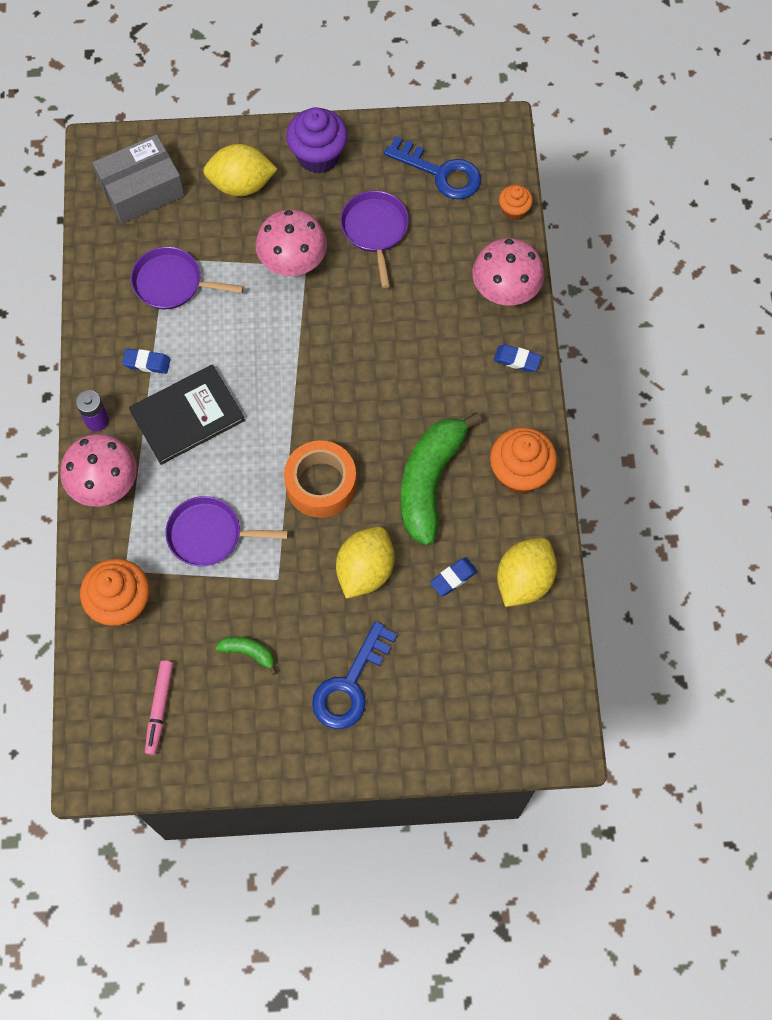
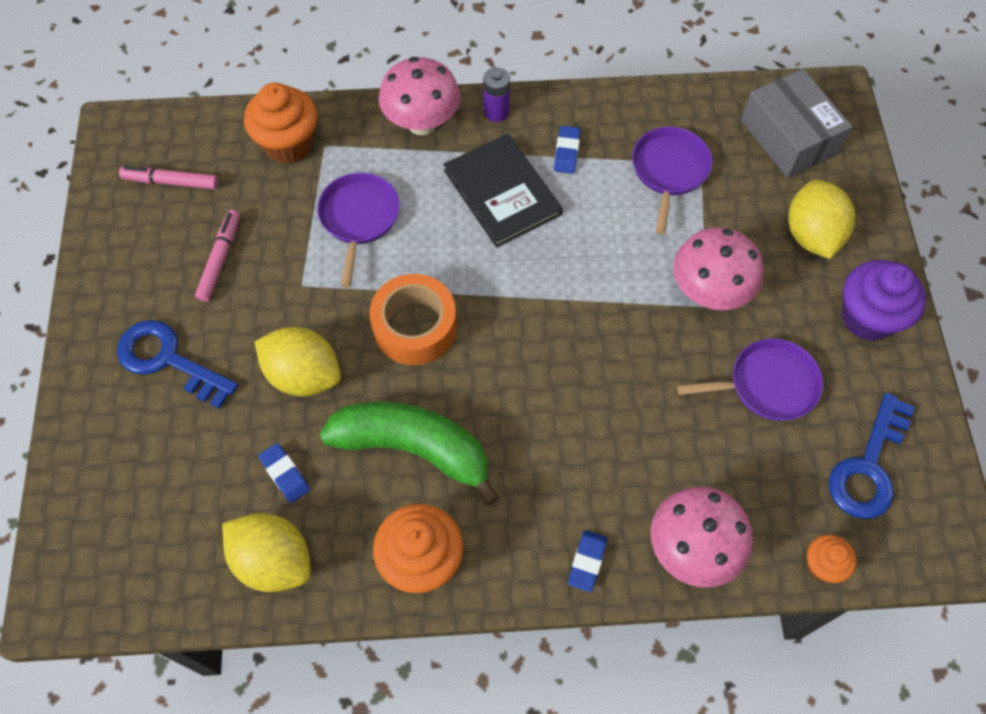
camera: 90 degrees right, 5 degrees down
green banana [216,636,277,675] -> pink marker [195,210,240,302]

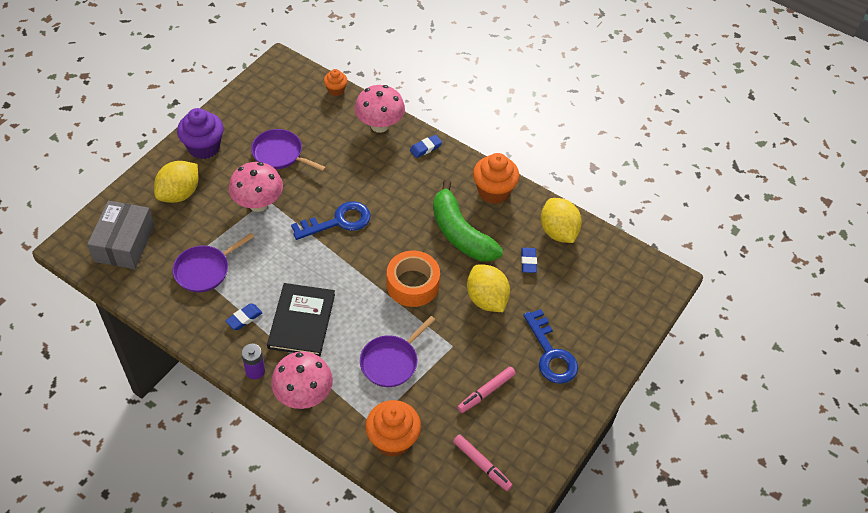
camera: 145 degrees left, 10 degrees down
blue key [829,393,915,519] -> blue key moved to [291,201,371,240]

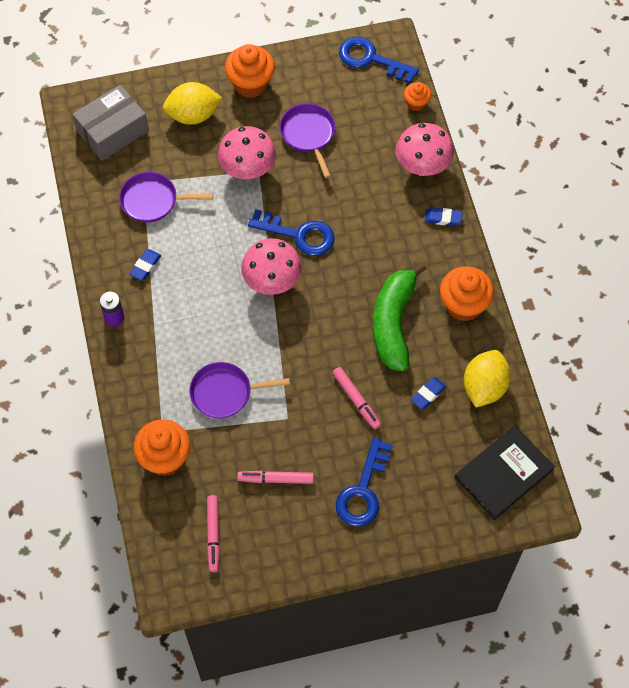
camera: 45 degrees right, 10 degrees up
purple cupcake [177,108,224,159] -> orange cupcake [225,44,275,98]
blue eraser [225,304,263,330] -> blue eraser turned 60 degrees counterclockwise [129,249,161,281]
black book [267,283,335,357] -> black book moved to [455,426,555,520]
pink mushroom [271,351,333,409] -> pink mushroom moved to [241,238,302,295]
orange tape [387,251,440,307] -> none
yellow lemon [467,264,510,312] -> pink marker [333,367,381,429]
none -> blue key [339,37,419,83]

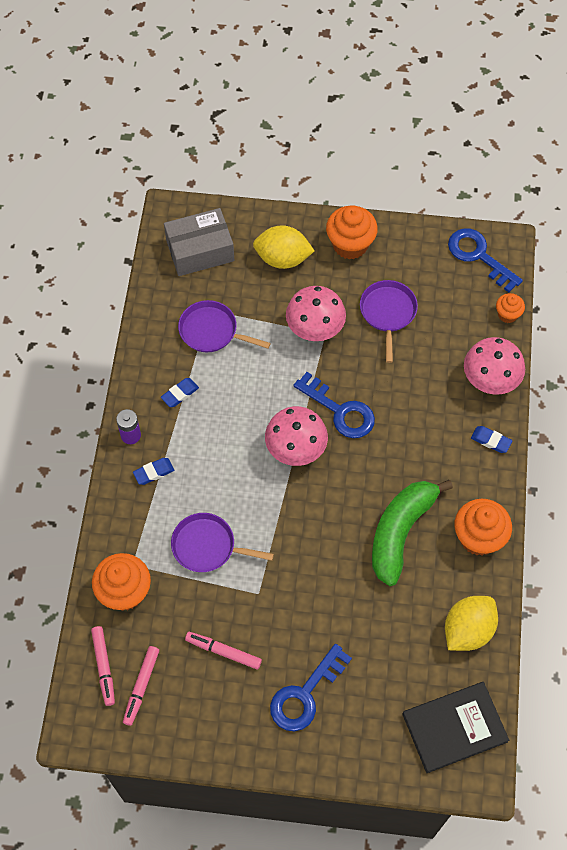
camera: 20 degrees right, 0 degrees up
pink marker [333,367,381,429] -> pink marker moved to [91,626,115,706]
blue eraser [411,377,446,409] -> blue eraser moved to [133,458,174,485]

